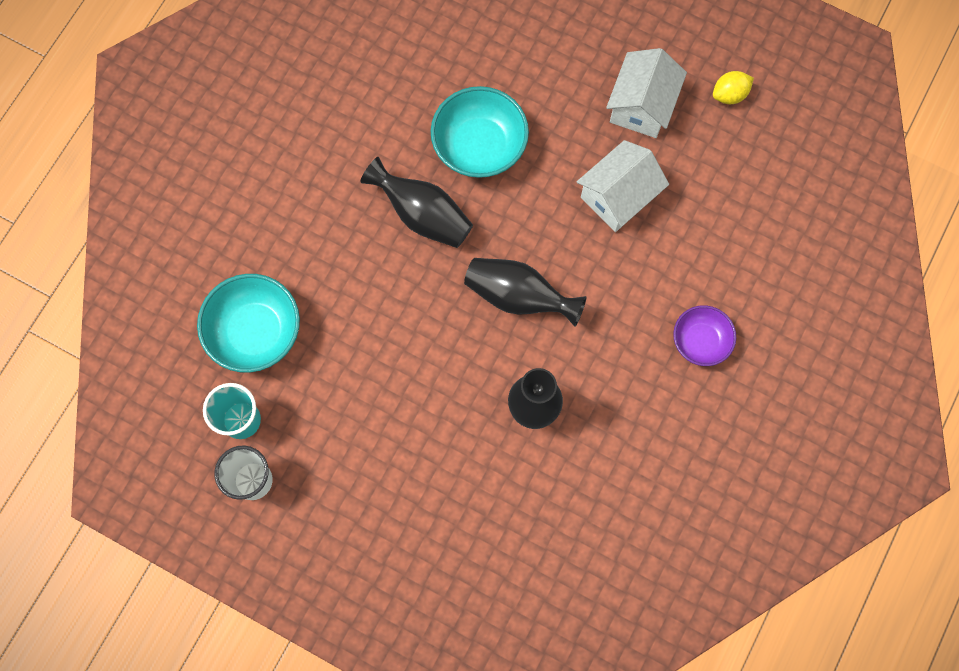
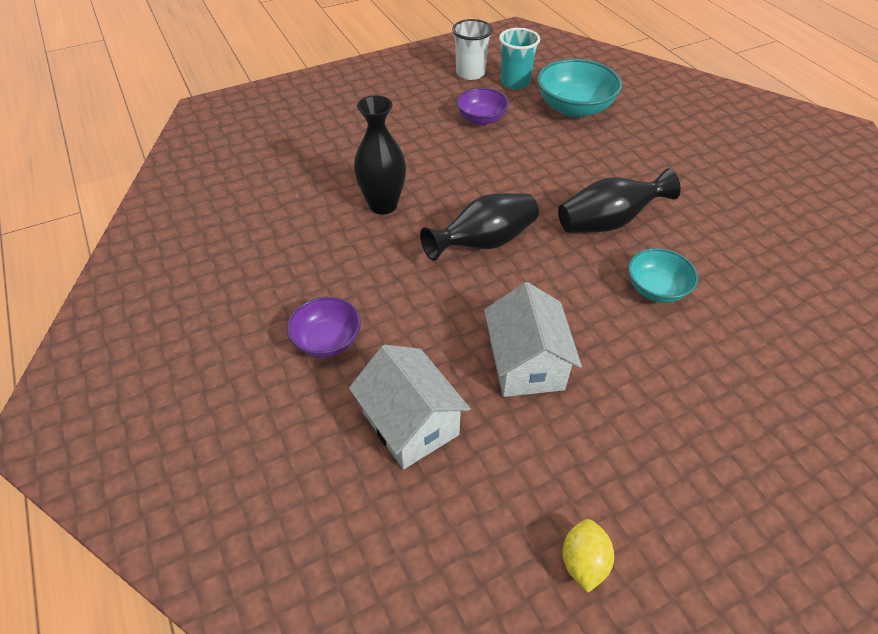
camera: 125 degrees right, 25 degrees down
turquoise bowl [431,86,529,178] -> turquoise bowl [628,248,698,303], size x0.62
white house [606,48,687,138] -> white house moved to [349,345,471,469]
none -> purple bowl [457,88,509,125]

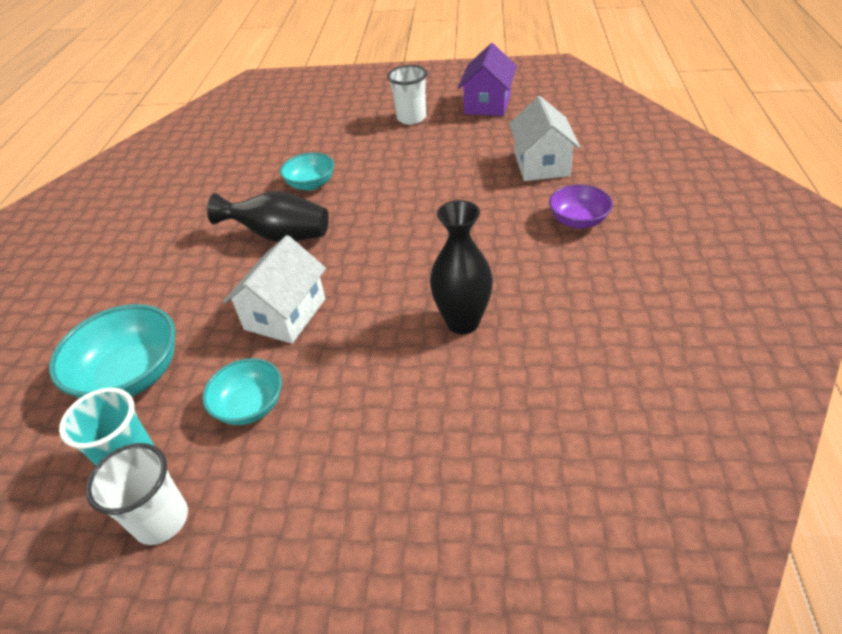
camera: 145 degrees left, 5 degrees down
black vase [420,193,539,261] -> none
purple bowl [457,88,509,125] -> turquoise bowl [202,358,282,425]
white house [484,282,582,397] -> white house moved to [223,235,326,344]
yellow lemon [562,519,614,592] -> purple house [458,43,517,116]
none -> white cup [387,65,428,125]

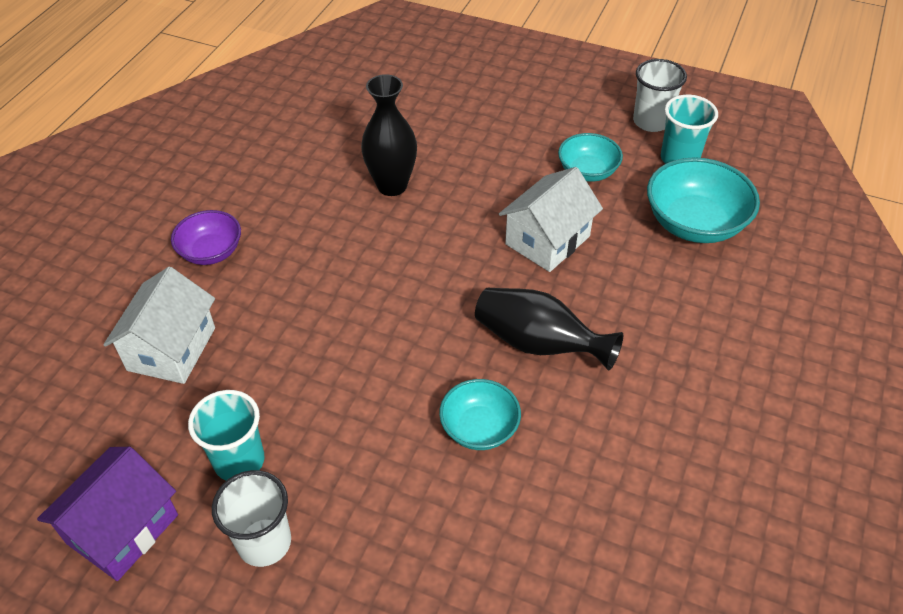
camera: 165 degrees left, 5 degrees up
none -> turquoise cup [188,390,265,481]

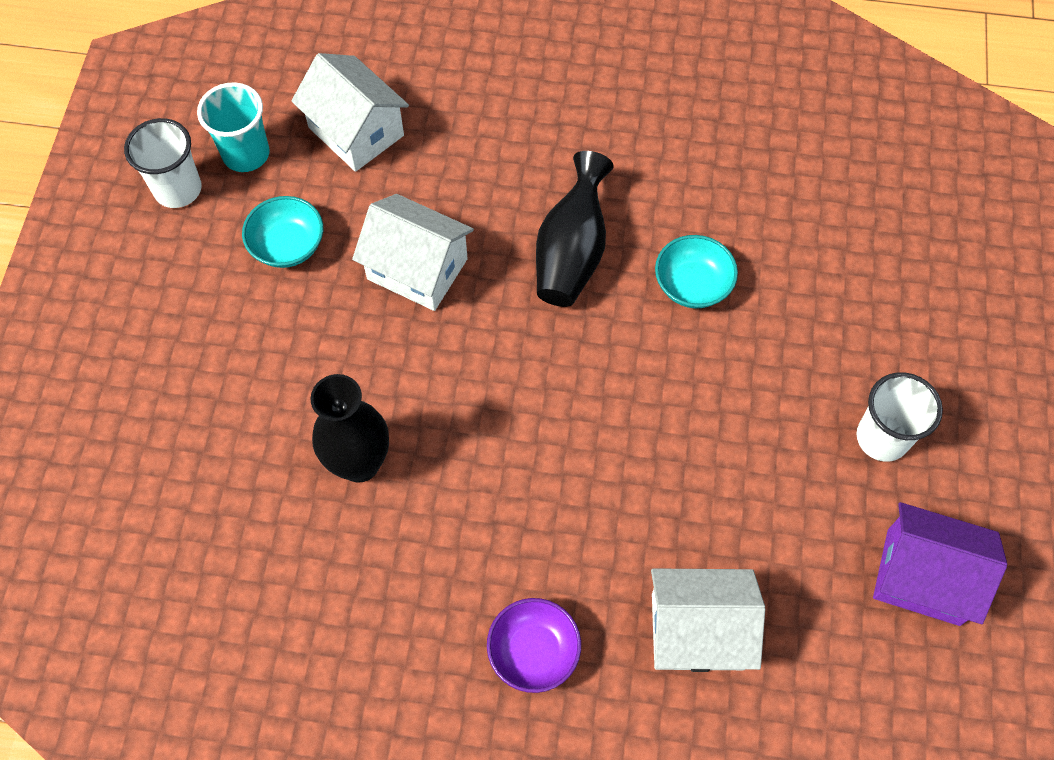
camera: 105 degrees left, 15 degrees up
turquoise cup [188,390,265,481] -> none
turquoise bowl [647,157,760,243] -> white house [292,53,409,172]

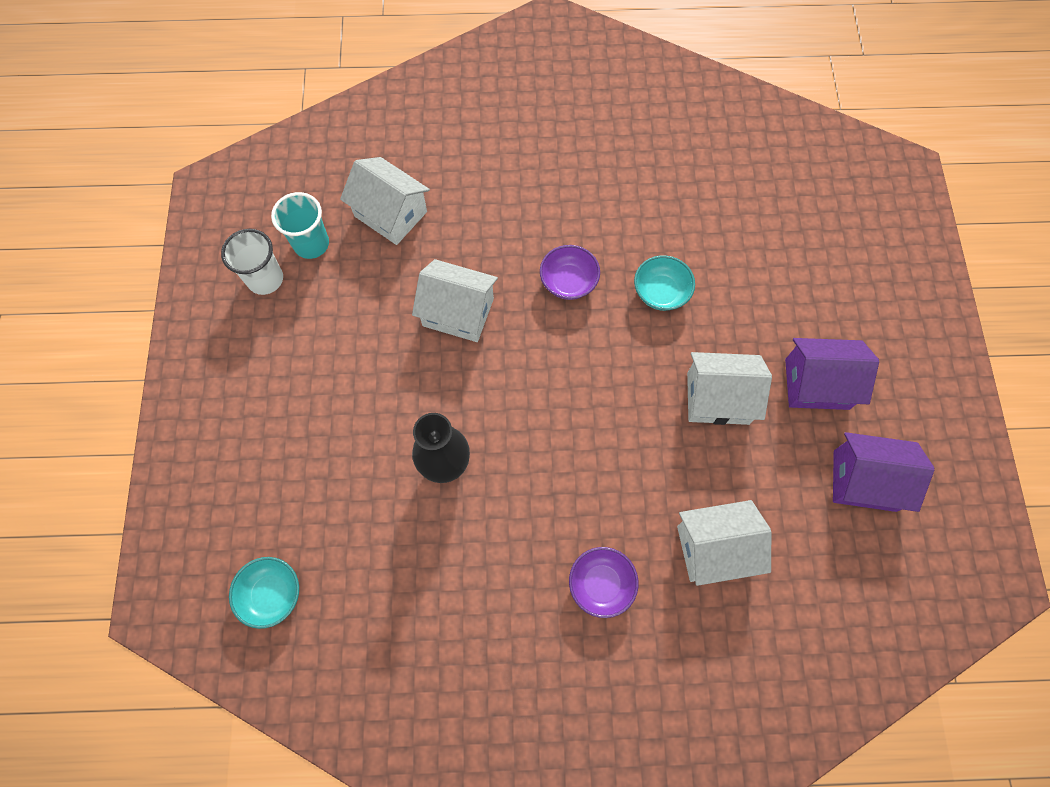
camera: 10 degrees left, 5 degrees up
turquoise bowl [242,196,323,268] -> turquoise bowl moved to [229,557,299,629]
black vase [536,151,614,307] -> purple bowl [540,245,600,300]
white cup [857,372,943,462] -> purple house [785,338,879,410]
none -> white house [687,352,772,425]

